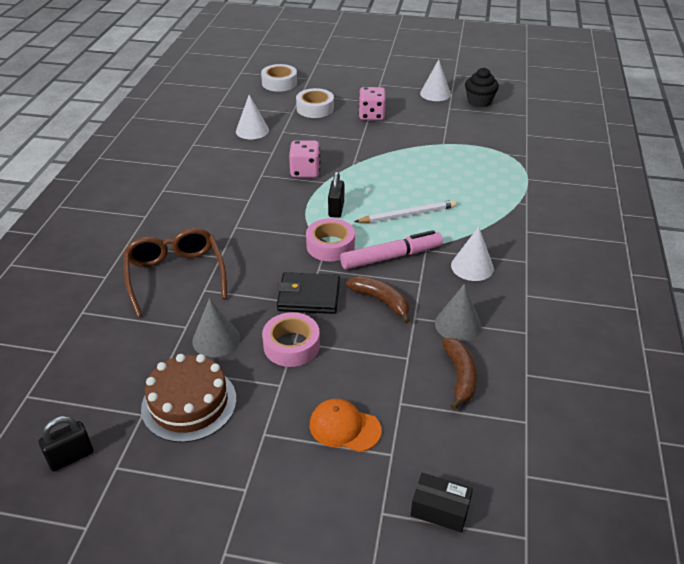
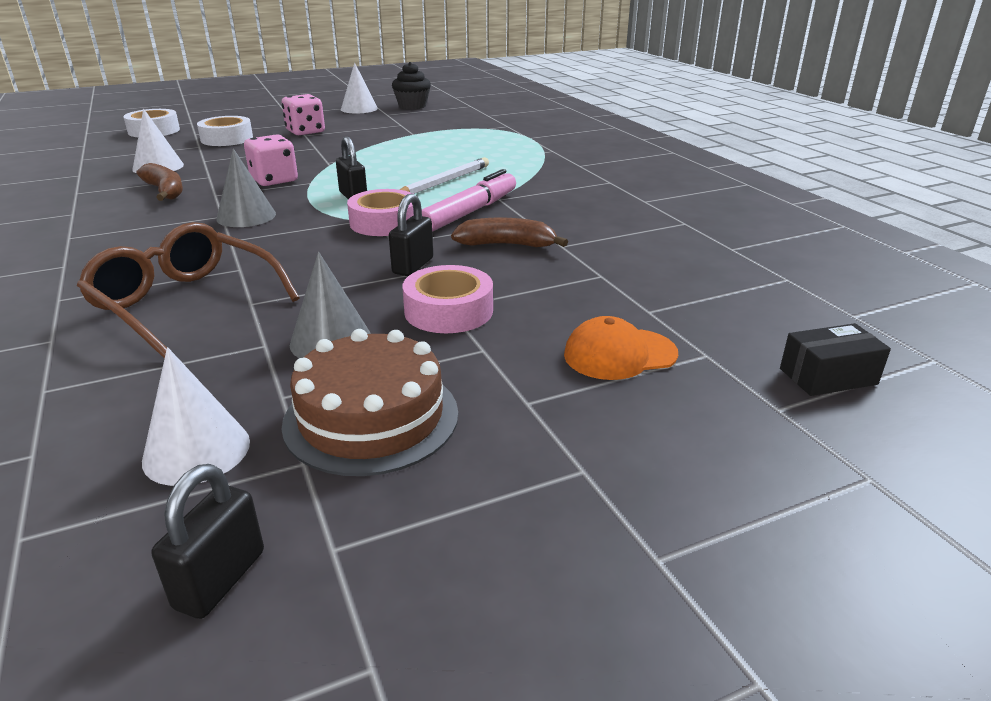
camera: 35 degrees left, 10 degrees down
black wallet [277,272,340,314] -> black padlock [389,194,433,276]
grey cone [435,284,482,342] -> grey cone moved to [216,148,276,227]
brown banana [442,338,478,410] -> brown banana moved to [136,163,183,201]
white cone [451,227,494,281] -> white cone moved to [142,347,250,486]

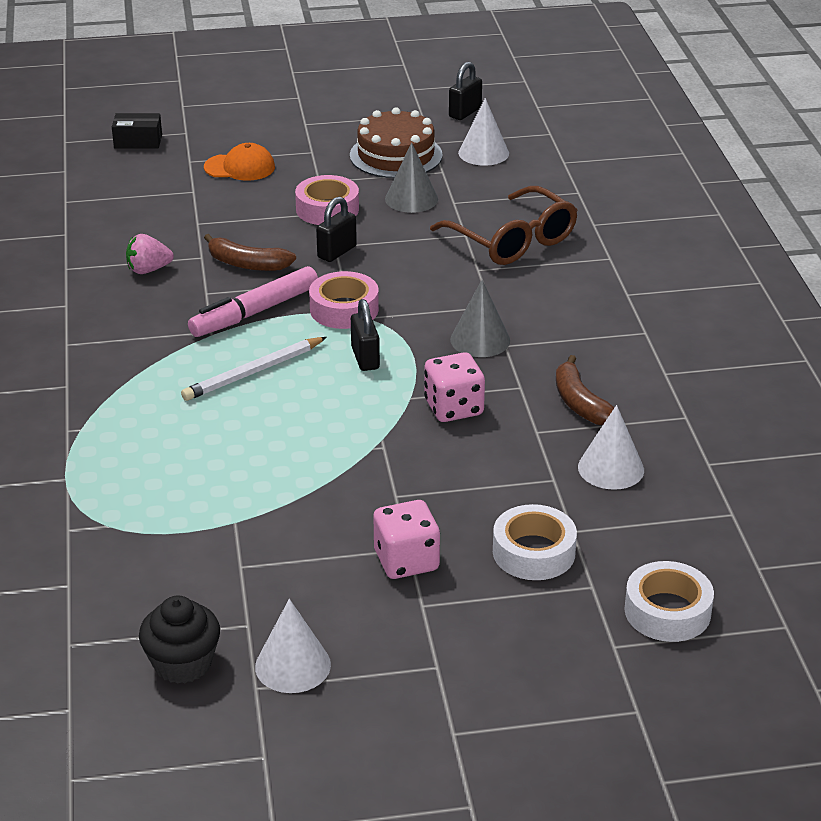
camera: 165 degrees left, 5 degrees up
none -> pink strawberry [126,234,174,274]

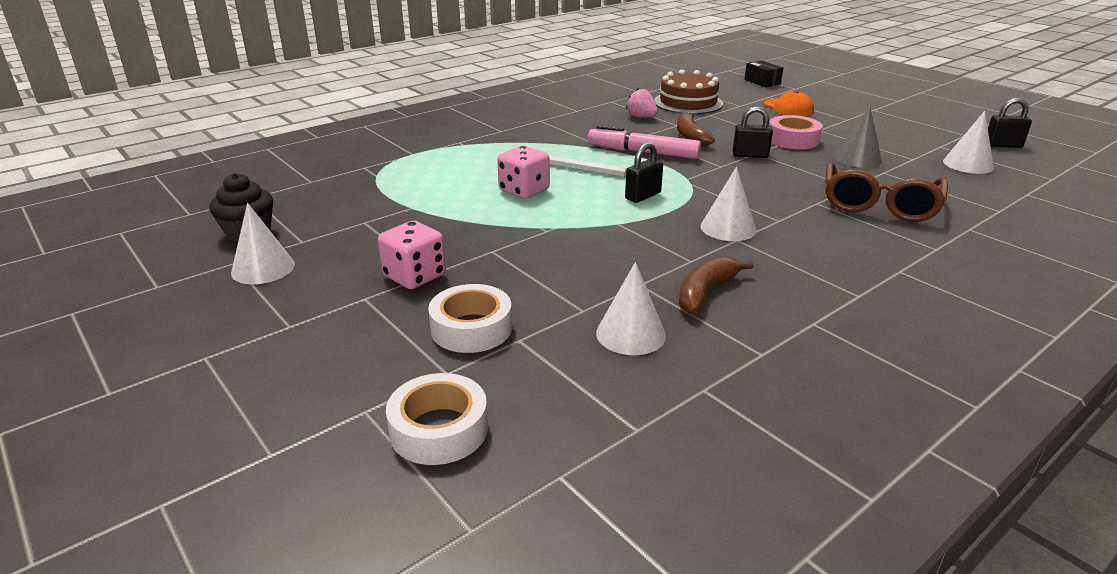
camera: 60 degrees right, 5 degrees down
pink tape [309,271,379,329] -> none
brown cake [350,108,443,178] -> brown cake moved to [654,70,723,114]
pink dice [424,352,485,422] -> pink dice moved to [497,146,550,199]
grey cone [450,280,510,357] -> white cone [701,167,756,241]

